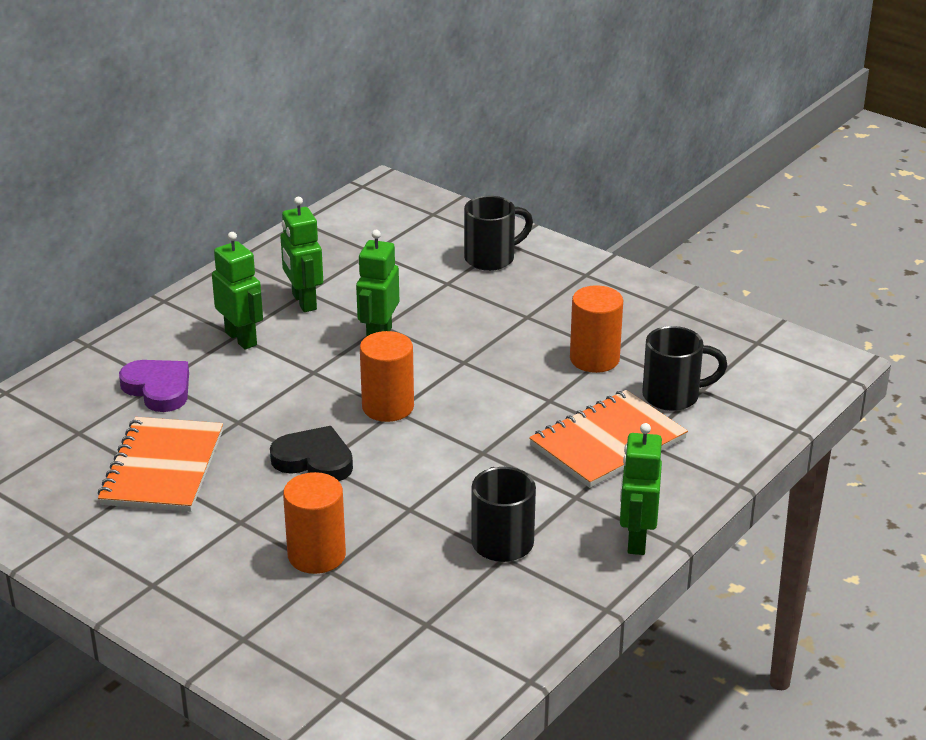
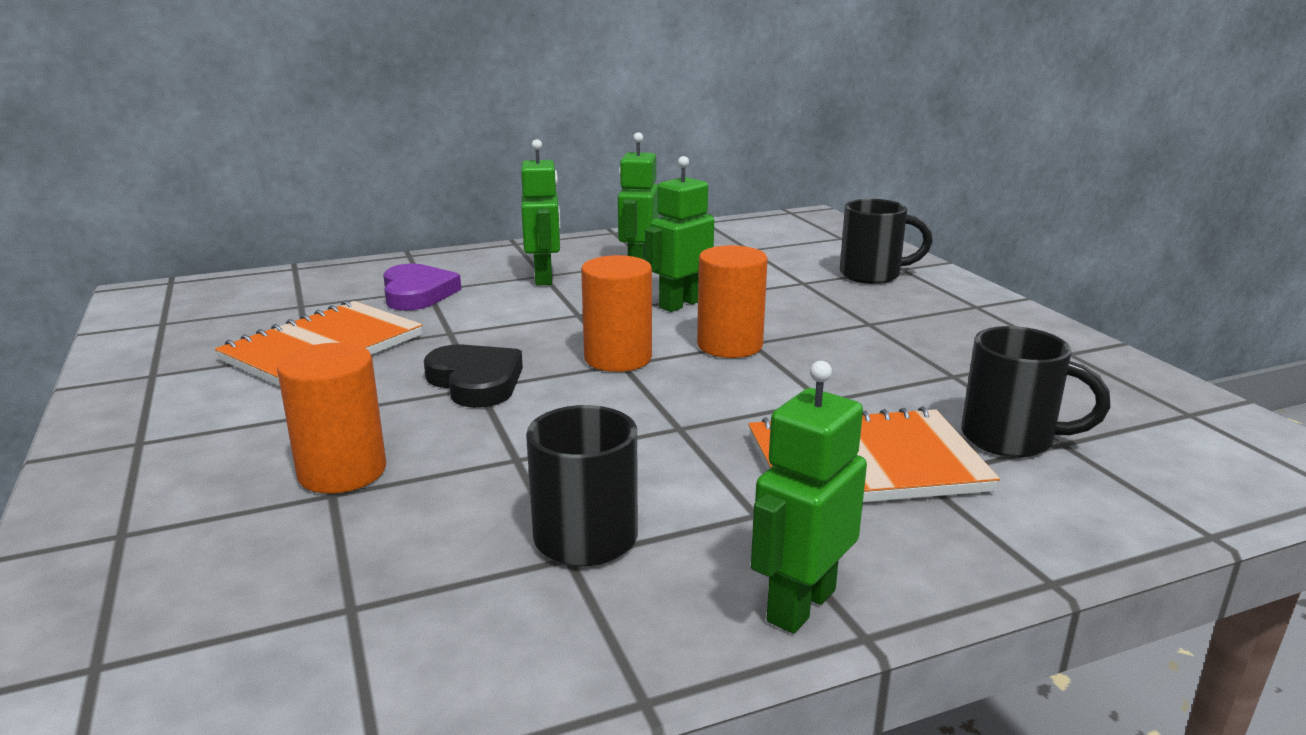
camera: 30 degrees right, 10 degrees down
orange cylinder [570,285,623,373] -> orange cylinder moved to [697,245,768,358]

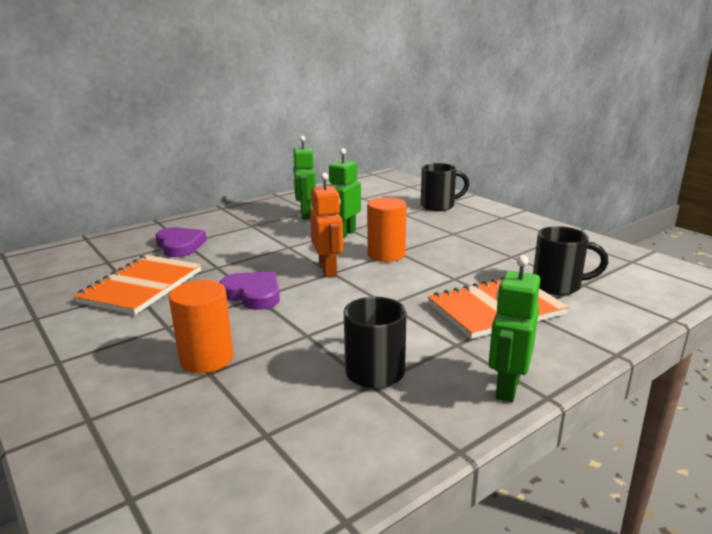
camera: 15 degrees left, 0 degrees up
black heart [424,344,523,408] -> purple heart [219,272,280,310]
green robot [521,139,560,286] -> none
orange cylinder [581,255,652,372] -> orange robot [310,173,343,277]

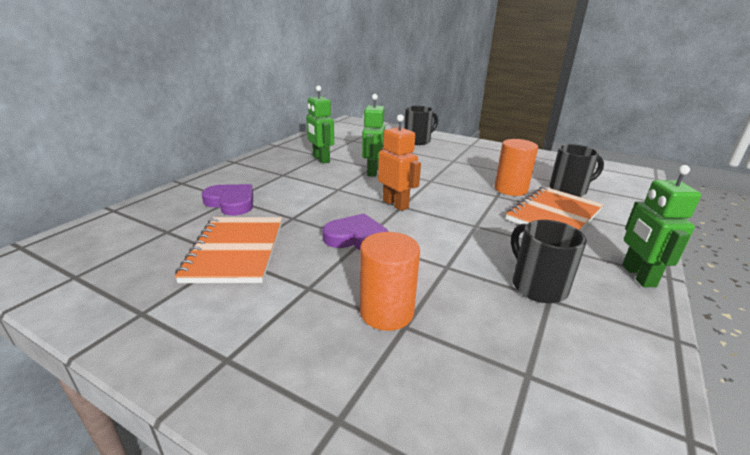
camera: 25 degrees left, 5 degrees up
orange cylinder [367,197,407,262] -> orange cylinder moved to [494,139,538,196]

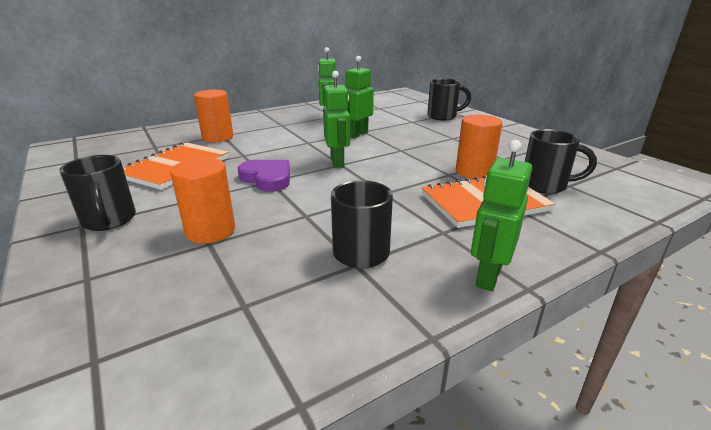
camera: 30 degrees right, 0 degrees up
purple heart [202,184,253,215] -> orange cylinder [194,90,233,142]
orange robot [378,114,421,211] -> green robot [323,71,350,168]
none -> black mug [59,155,136,231]

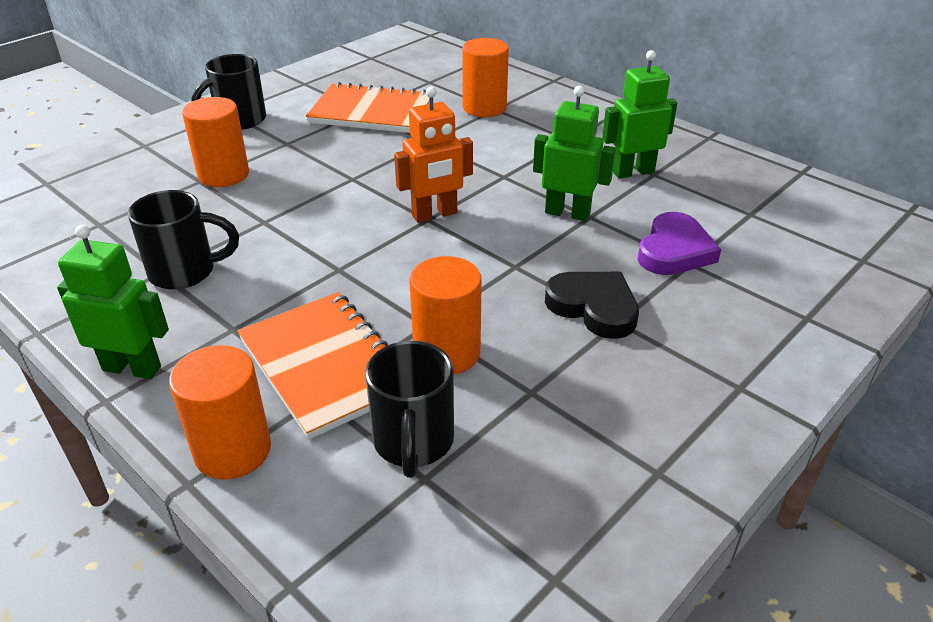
camera: 75 degrees right, 10 degrees up
purple heart [238,160,290,192] -> purple heart moved to [638,212,721,275]
green robot [323,71,350,168] -> orange robot [394,87,473,223]
black mug [427,79,471,120] -> none
none -> orange cylinder [169,345,271,480]
none -> black heart [545,272,639,339]

